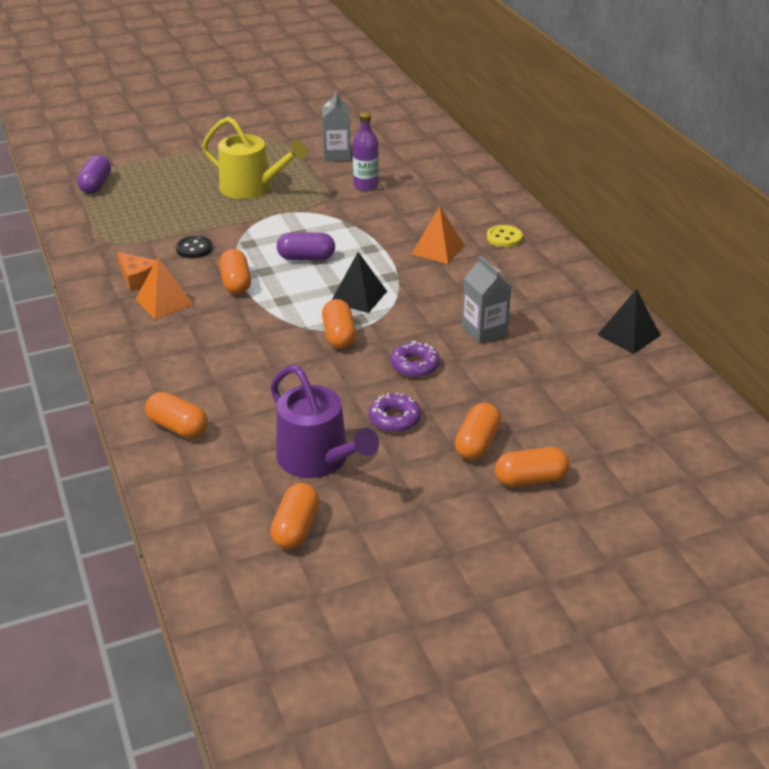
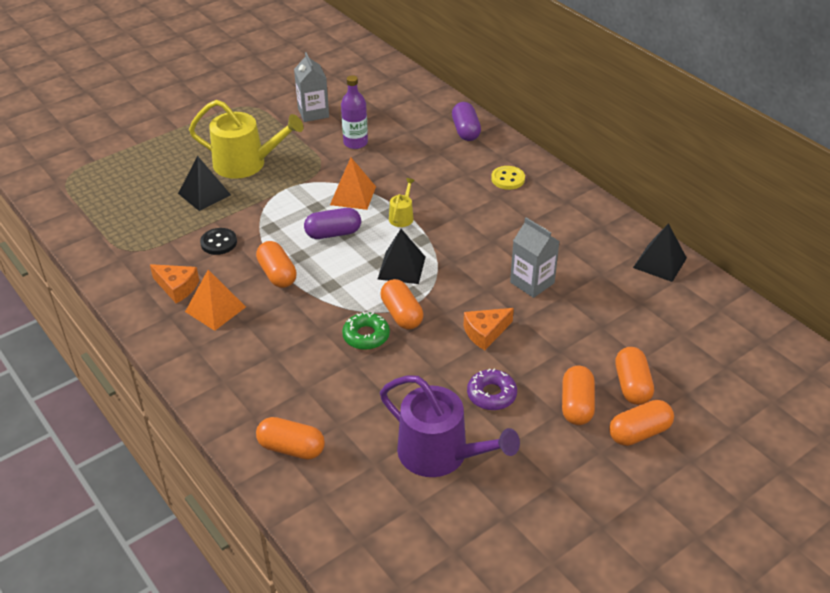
camera: 15 degrees left, 5 degrees up
purple capsule [77,155,111,194] -> purple capsule moved to [452,102,481,141]
orange capsule [270,483,320,549] -> orange capsule moved to [615,347,654,405]
purple donut [390,341,440,377] -> orange cheese [464,308,514,350]
orange pyramid [411,206,464,264] -> orange pyramid moved to [330,158,376,210]
none -> black pyramid [178,155,231,211]
none -> green donut [342,312,390,350]
none -> yellow watering can [389,178,415,227]

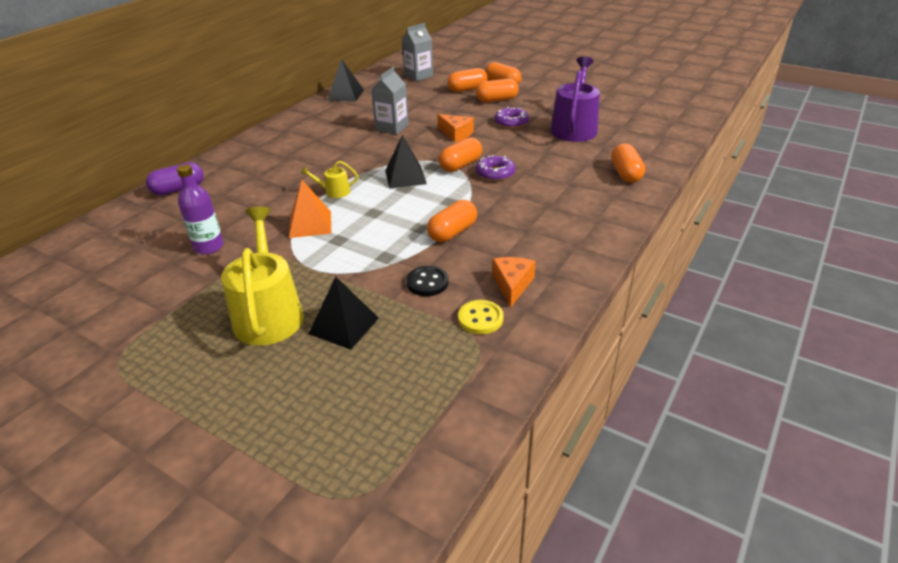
camera: 110 degrees left, 5 degrees down
orange pyramid [185,270,246,331] -> none
grey carton [294,52,329,122] -> grey carton moved to [402,23,433,81]
purple capsule [304,208,361,239] -> none
green donut [342,312,390,350] -> purple donut [476,155,516,181]
yellow button [491,166,525,190] -> yellow button moved to [458,300,503,334]

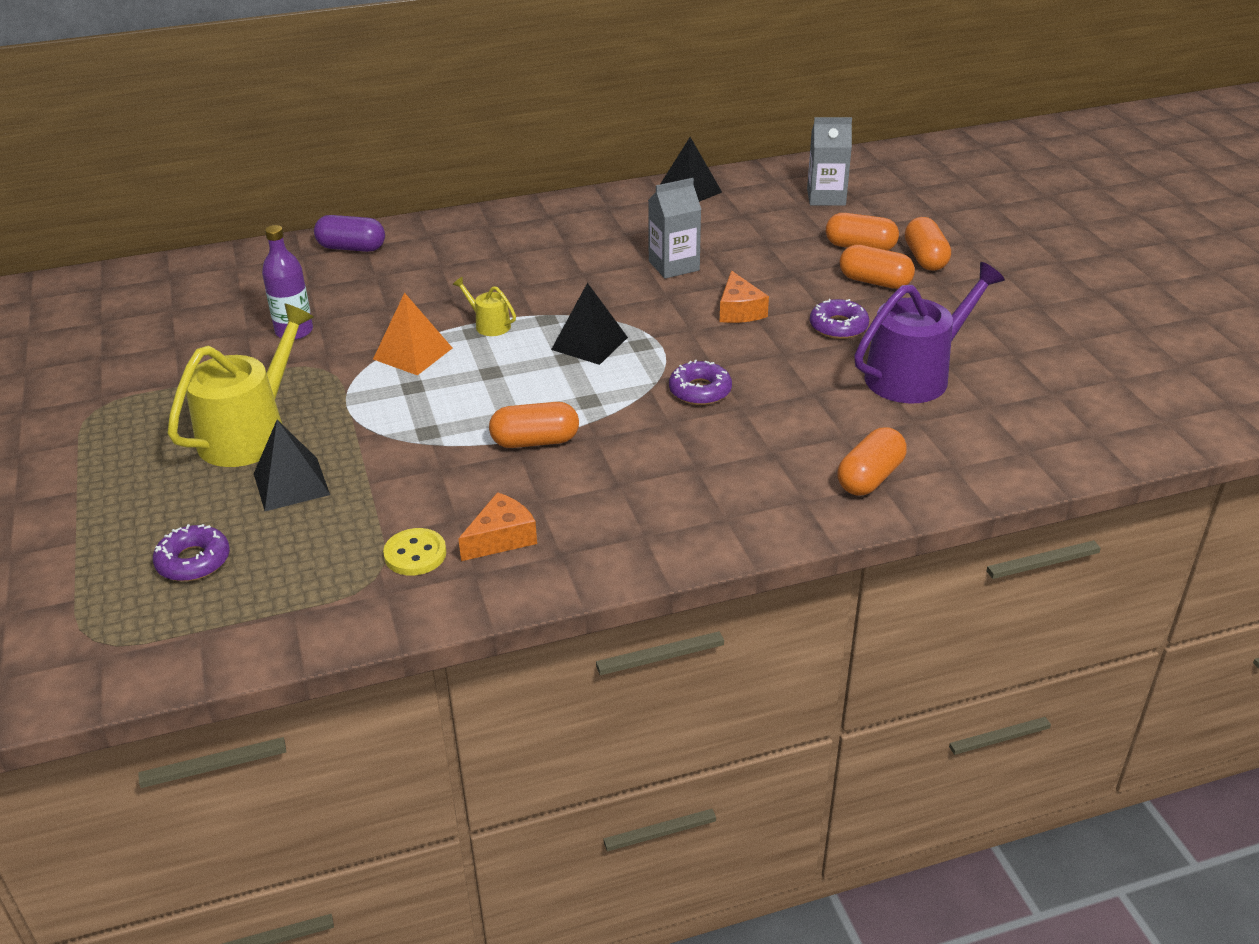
camera: 40 degrees right, 0 degrees up
black button [406,266,449,296] -> none
orange capsule [439,137,482,172] -> none
none -> purple donut [153,524,230,581]

